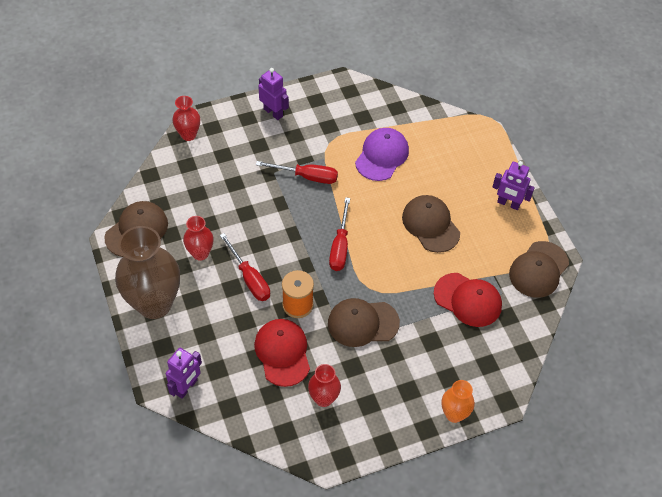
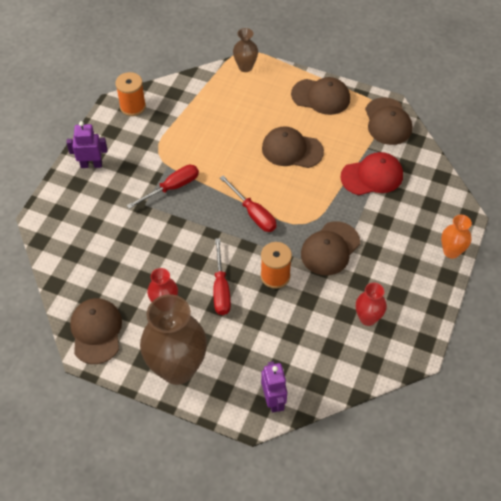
camera: 45 degrees left, 0 degrees up
red vase [172,96,200,141] -> none
red screwdriver [220,233,270,301] -> red screwdriver turned 75 degrees clockwise [213,238,231,315]
red cap [254,319,310,387] -> none
purple cap [355,128,409,181] -> none
purple robot [492,161,535,210] -> brown cap [291,77,350,115]
none -> orange spool [115,72,146,116]
none -> brown vase [233,28,258,72]

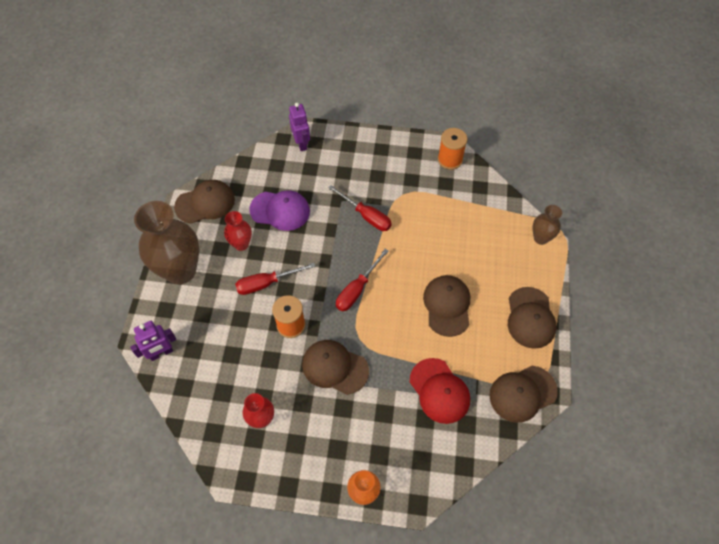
camera: 75 degrees right, 5 degrees up
purple robot [67,121,108,168] -> purple robot moved to [289,103,310,151]
none -> purple cap [249,190,310,231]

